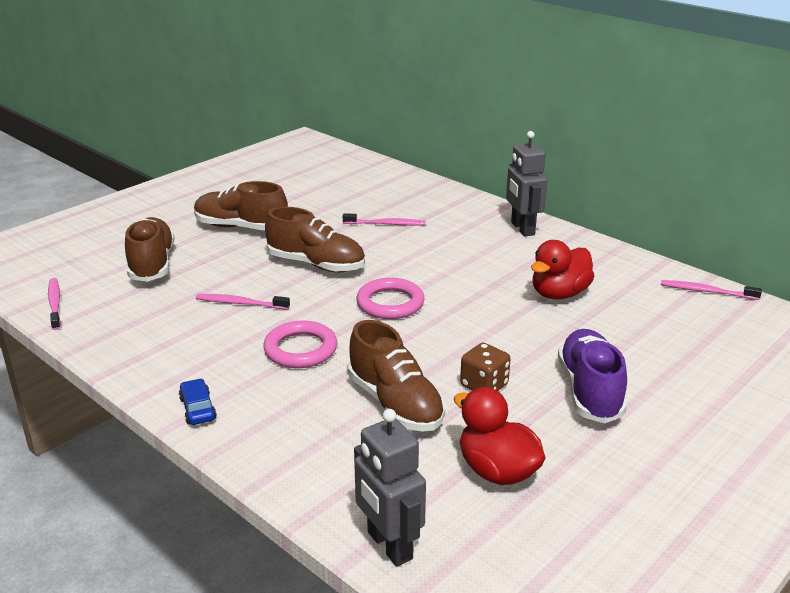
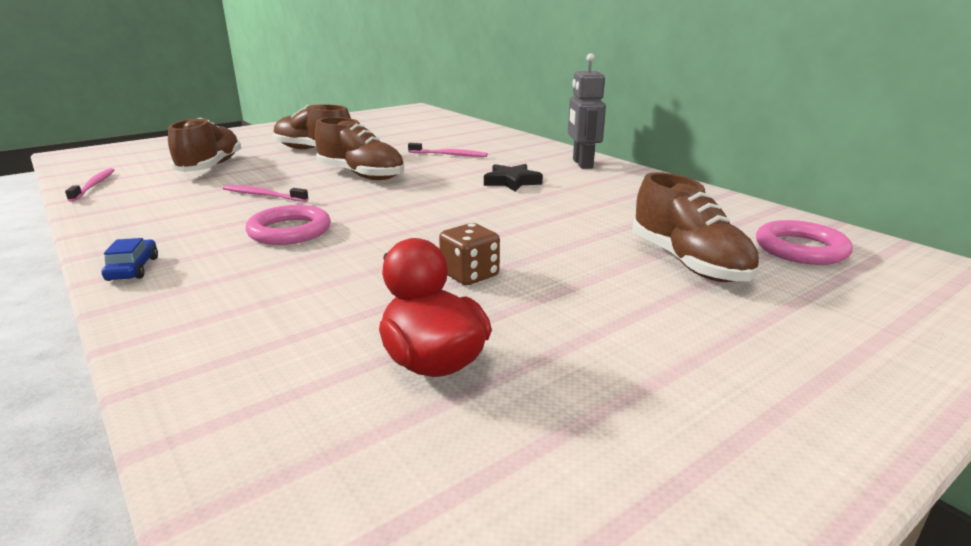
camera: 10 degrees right, 5 degrees down
brown shoe [348,320,445,432] -> brown shoe moved to [633,172,760,282]
grey robot [354,409,426,567] -> none
pink ring [357,278,425,319] -> pink ring moved to [756,220,853,265]
red duck [531,240,595,300] -> none
purple shoe [558,329,627,423] -> none
pink toothbrush [661,280,762,300] -> none
none -> black star [484,164,543,192]

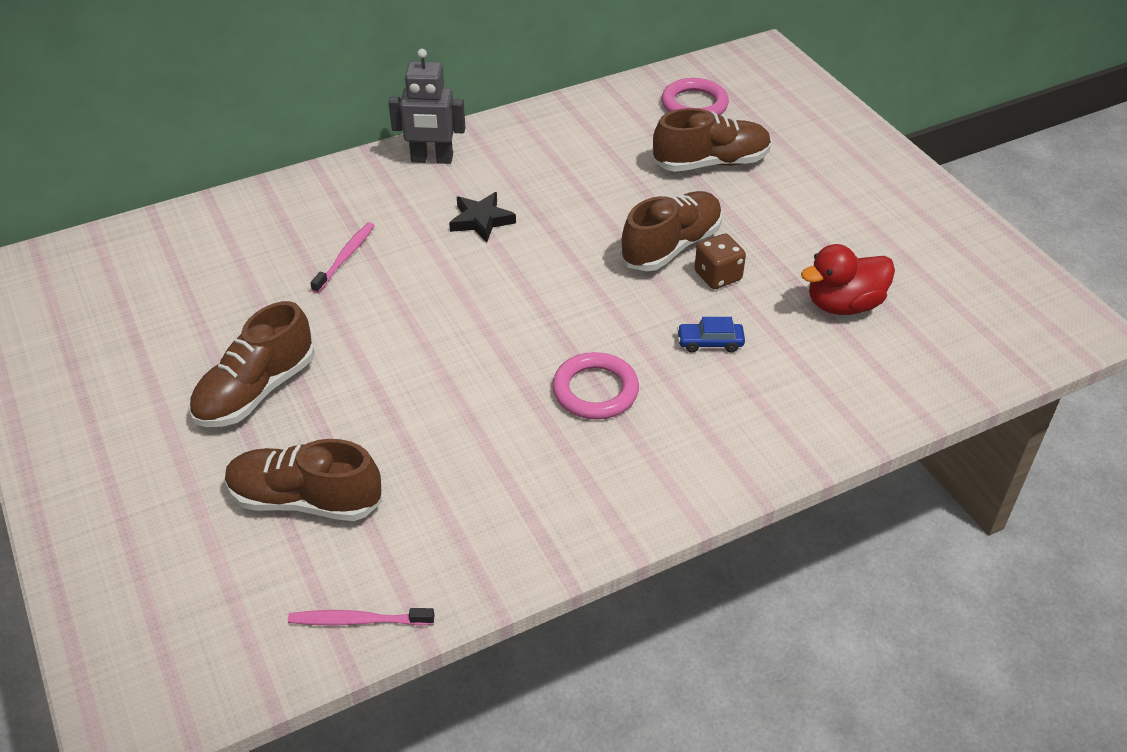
camera: 80 degrees left, 20 degrees up
blue car [102,238,158,281] -> blue car moved to [677,317,745,353]
pink toothbrush [223,185,309,202] -> none
brown shoe [315,117,404,180] -> brown shoe moved to [620,191,722,271]

